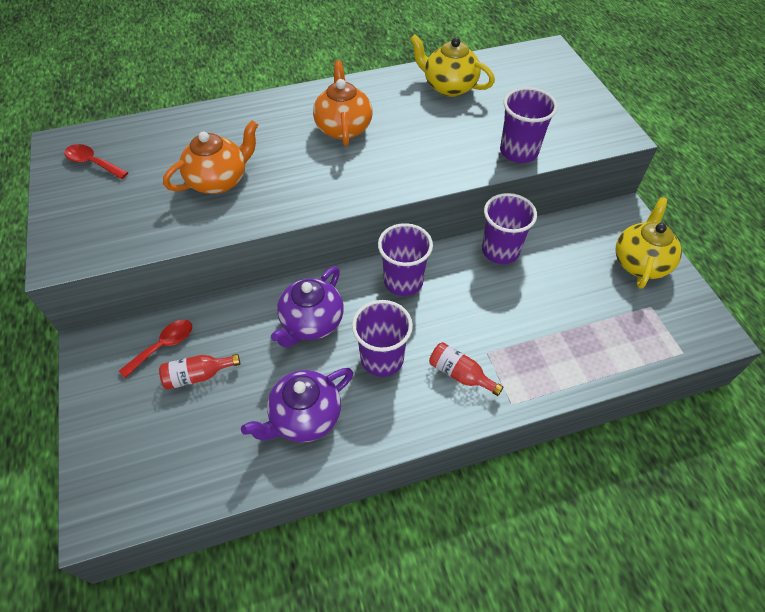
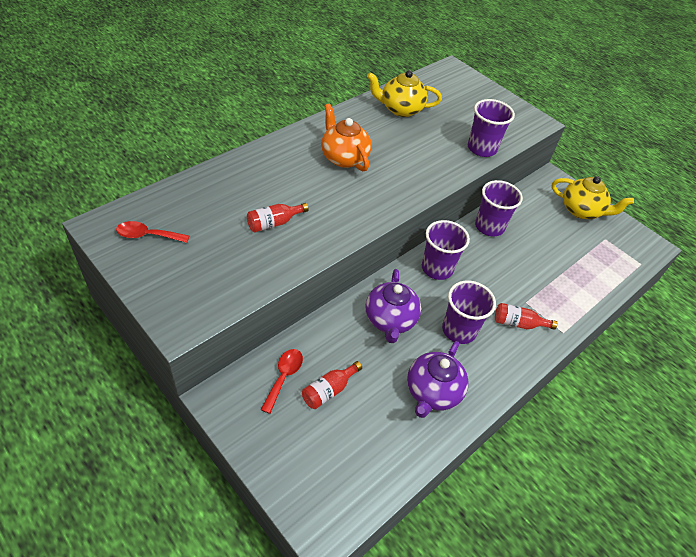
camera: 30 degrees left, 5 degrees down
orange teapot [163,120,258,194] -> red bottle [247,203,309,232]
yellow teapot [616,197,682,289] -> yellow teapot turned 120 degrees clockwise [552,176,634,219]

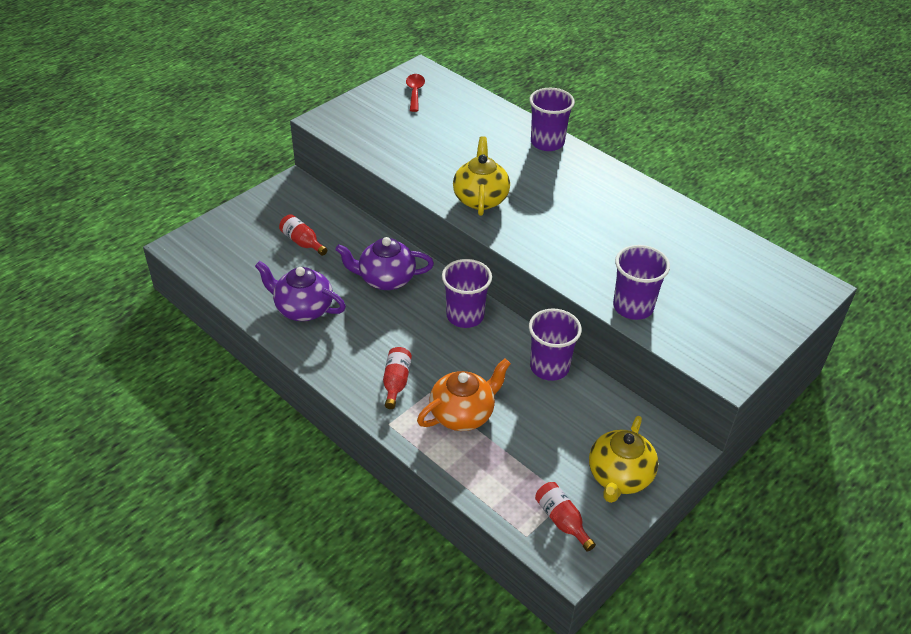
camera: 90 degrees right, 5 degrees down
red bottle [247,203,309,232] -> red bottle moved to [535,482,596,552]
red spoon [261,349,303,414] -> none
orange teapot [321,104,372,171] -> orange teapot moved to [417,358,511,431]
yellow teapot [367,70,442,117] -> yellow teapot moved to [453,136,510,216]
purple cup [442,281,496,344] -> purple cup moved to [529,88,575,151]

